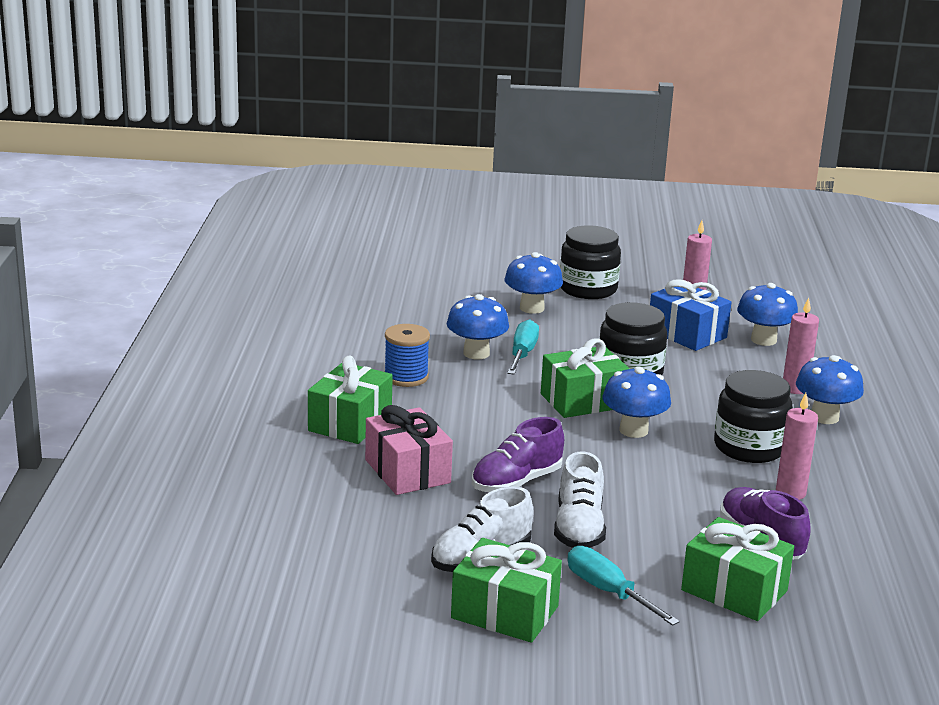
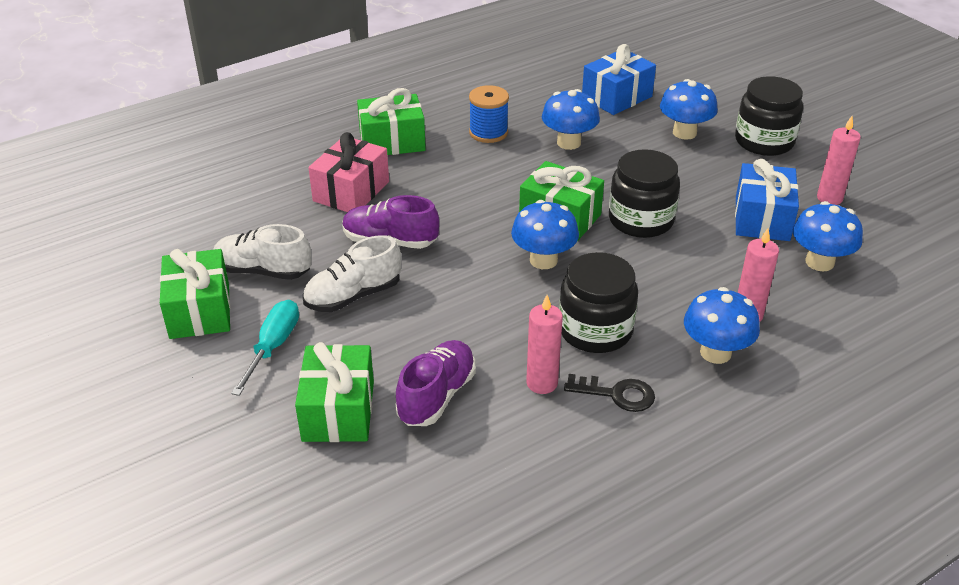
camera: 55 degrees right, 15 degrees up
turquoise screwdriver [507,319,539,375] -> none
none -> black key [564,374,655,412]
none -> blue gift [582,44,656,115]

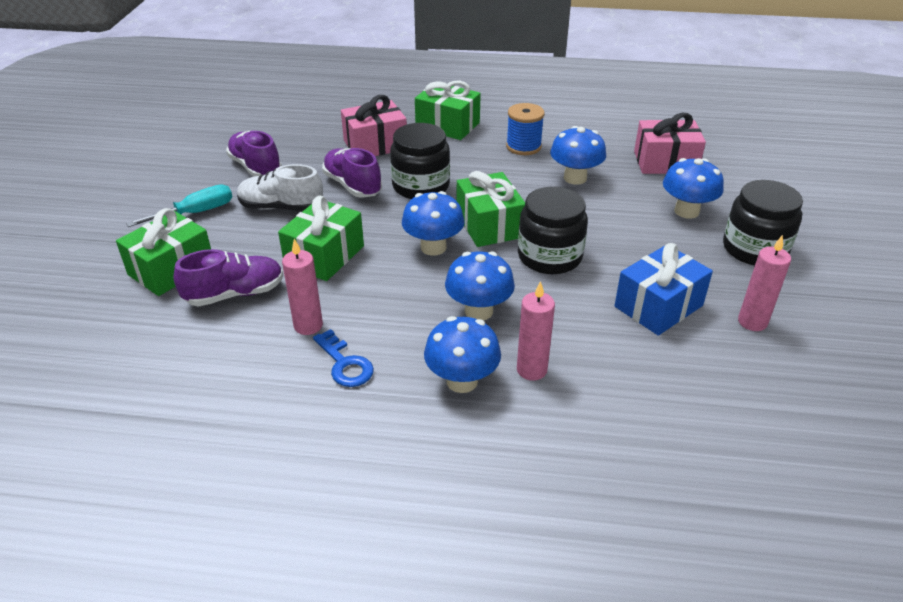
camera: 40 degrees right, 0 degrees up
green gift [160,249,230,339] -> green gift moved to [278,196,364,281]
white shoe [213,224,312,280] -> purple shoe [226,131,282,177]
black jar [559,252,638,353] -> black jar moved to [390,123,450,199]
black key [564,374,655,412] -> blue key [313,329,374,387]
blue gift [582,44,656,115] -> pink gift [634,113,706,174]
blue mushroom [793,201,863,272] -> blue mushroom moved to [445,251,515,320]

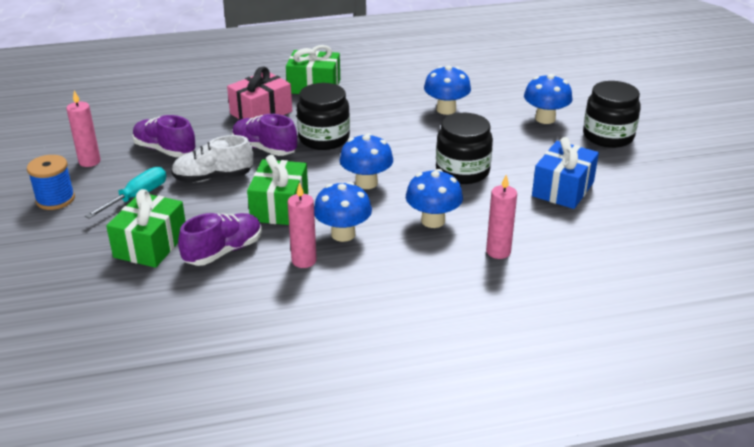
camera: 20 degrees left, 5 degrees down
blue key [313,329,374,387] -> none
blue mushroom [424,316,501,393] -> blue mushroom moved to [314,182,372,242]
green gift [457,171,525,247] -> none
blue spool [506,103,544,155] -> blue spool moved to [27,155,75,210]
pink gift [634,113,706,174] -> none
pink candle [738,235,791,331] -> pink candle moved to [66,91,101,167]

